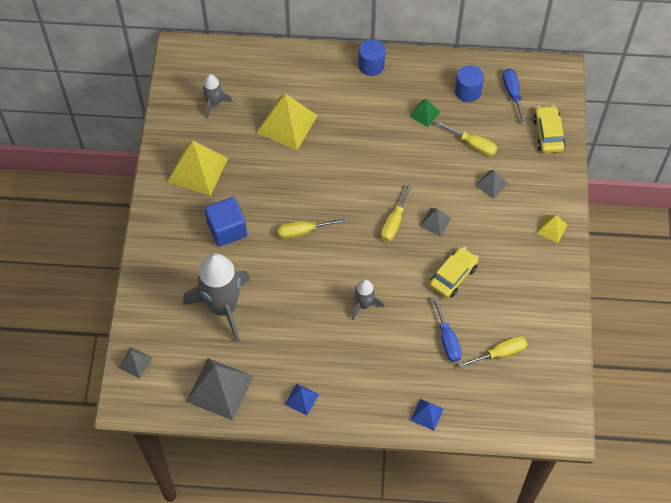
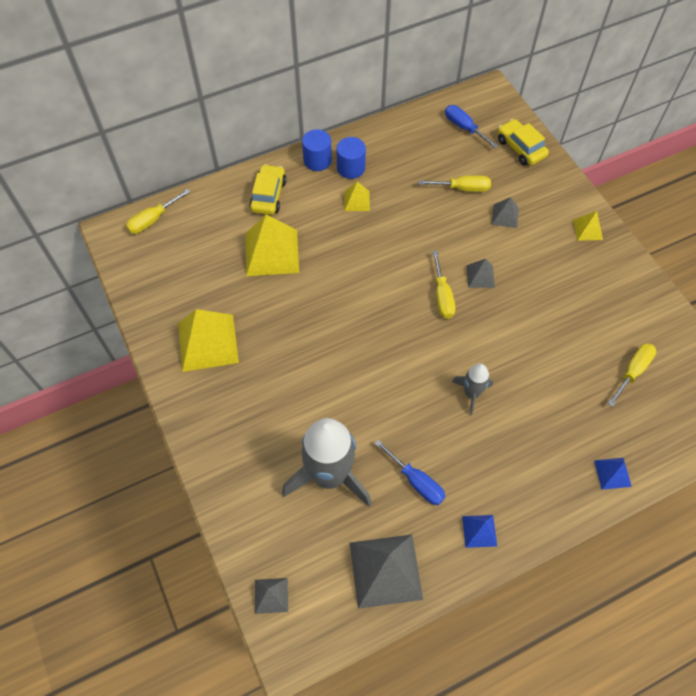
camera: 30 degrees left, 0 degrees up
grey rocket [202,74,233,119] -> none
blue cube [205,197,247,247] -> none
yellow screwdriver [277,218,346,239] -> yellow screwdriver moved to [126,189,190,234]
green pyramid [409,99,440,127] -> none
yellow car [429,247,479,298] -> yellow car moved to [249,164,287,215]
blue screwdriver [432,296,462,362] -> blue screwdriver moved to [375,440,446,505]
blue cylinder [455,65,484,102] -> blue cylinder moved to [337,137,366,179]
none -> yellow pyramid [345,181,370,211]

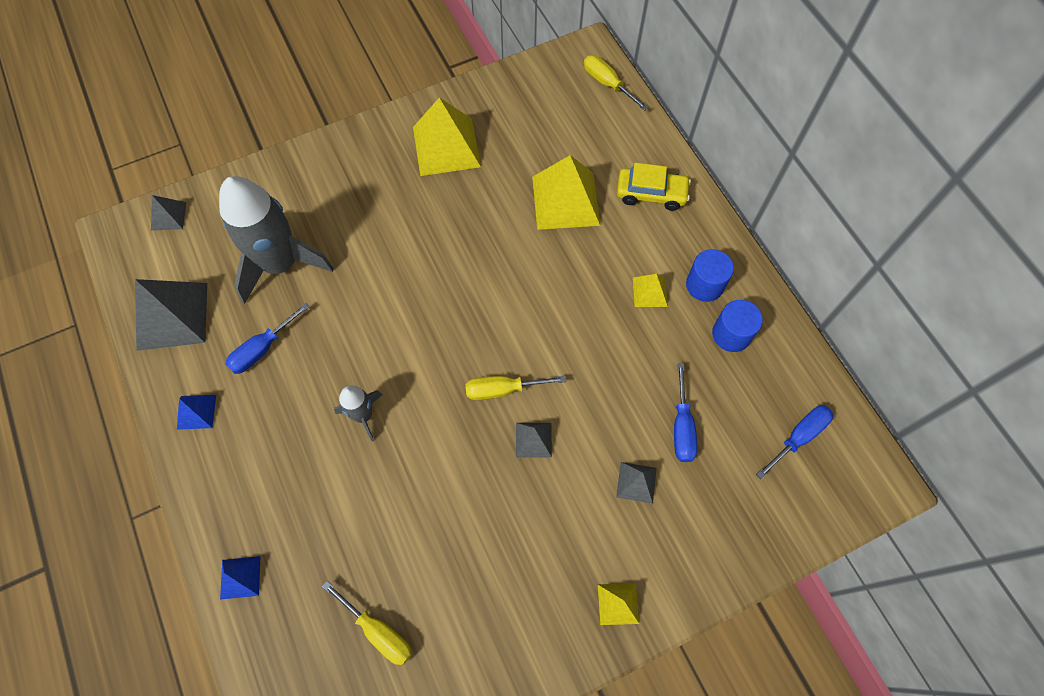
camera: 90 degrees right, 5 degrees up
blue cylinder [302,129,332,171] -> blue cylinder moved to [712,300,763,352]
yellow screwdriver [418,175,491,192] -> blue screwdriver [674,363,697,462]
yellow car [498,119,549,166] -> none

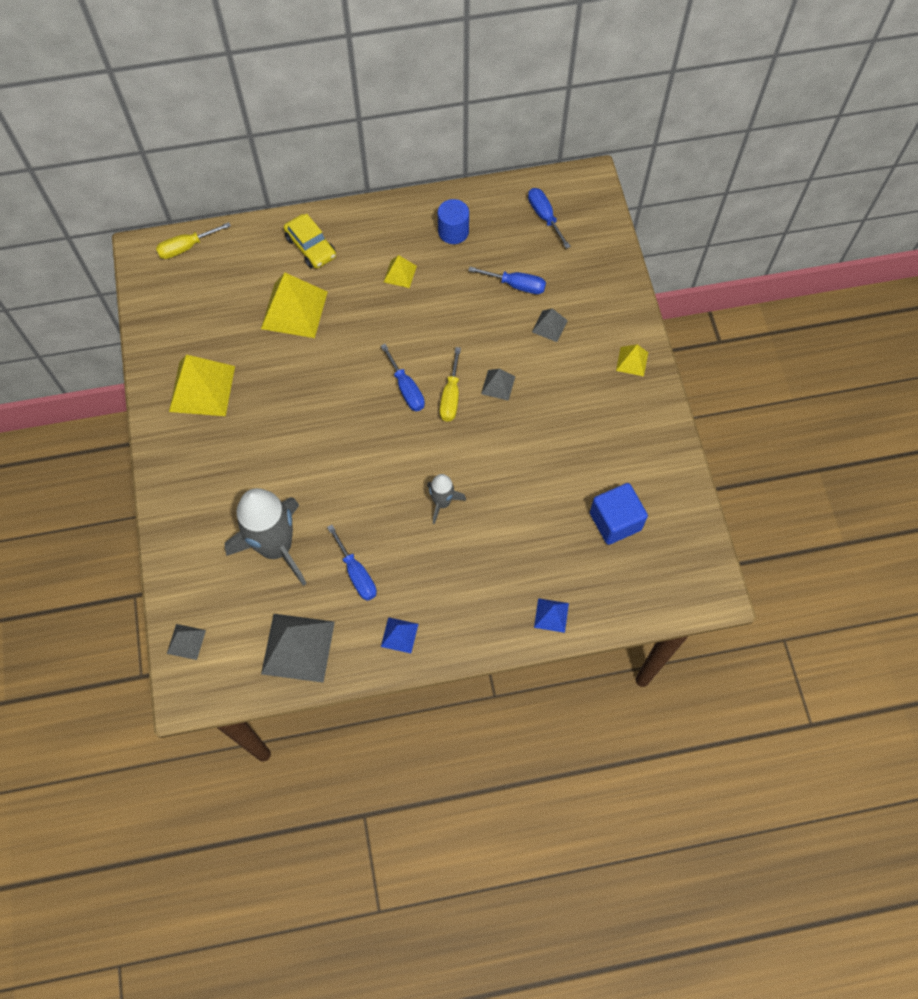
camera: 75 degrees left, 0 degrees up
yellow screwdriver [322,581,412,665] -> blue cube [590,483,648,545]
yellow car [617,163,691,211] -> yellow car turned 120 degrees clockwise [284,214,336,268]
blue cylinder [686,249,734,302] -> none
none -> blue screwdriver [381,344,425,411]

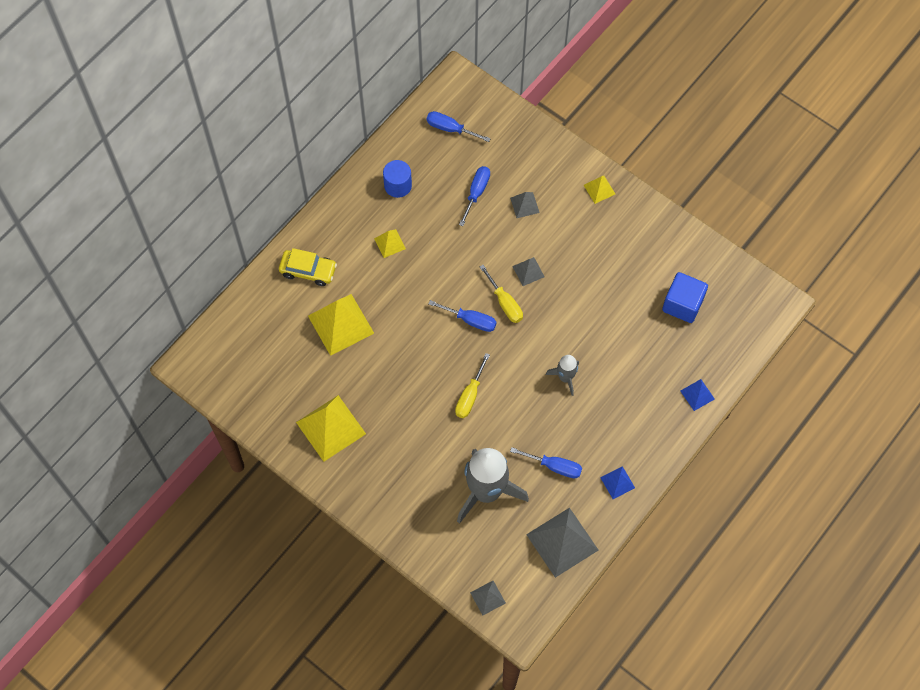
camera: 40 degrees left, 0 degrees up
yellow screwdriver [156,222,231,259] -> yellow screwdriver moved to [455,353,490,418]
blue screwdriver [468,267,546,294] -> blue screwdriver turned 45 degrees counterclockwise [459,166,490,226]

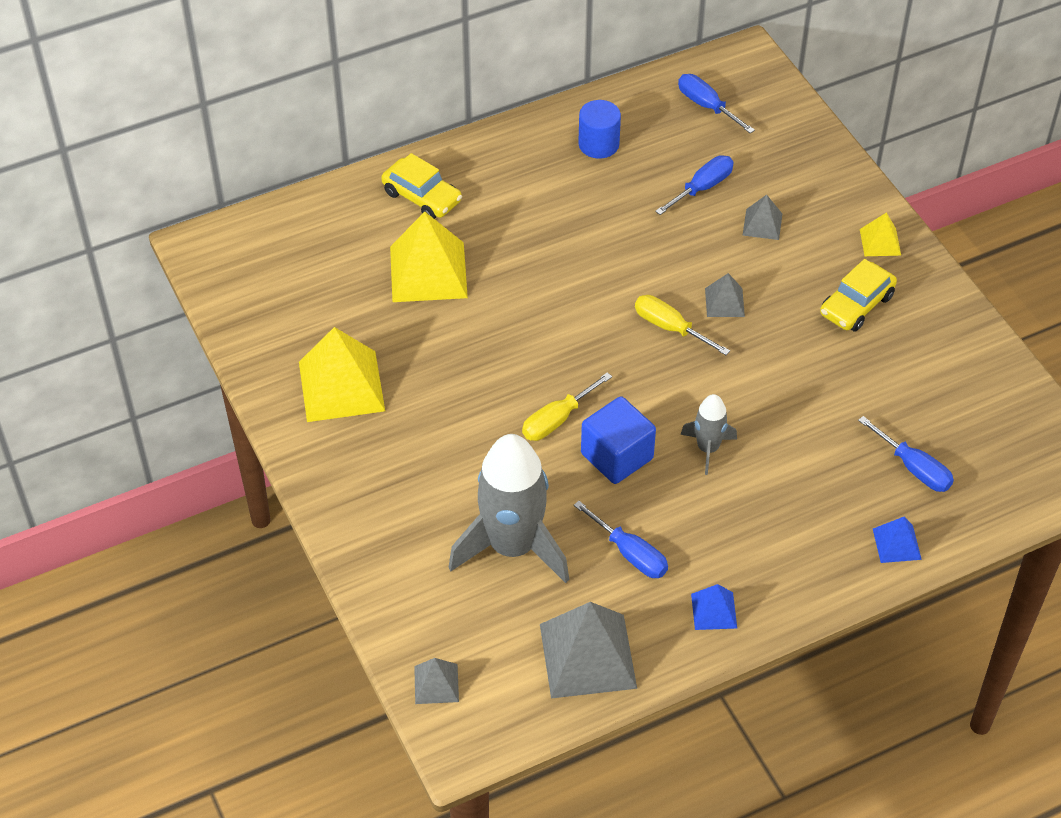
camera: 25 degrees right, 15 degrees down
yellow pyramid [374,229,406,258] -> none
blue screwdriver [428,300,497,332] -> blue screwdriver moved to [858,416,954,492]
yellow screwdriver [480,265,523,323] -> yellow screwdriver turned 135 degrees clockwise [635,295,730,355]
blue cube [662,272,708,323] -> blue cube moved to [581,396,656,484]
none -> yellow car [820,259,897,332]

